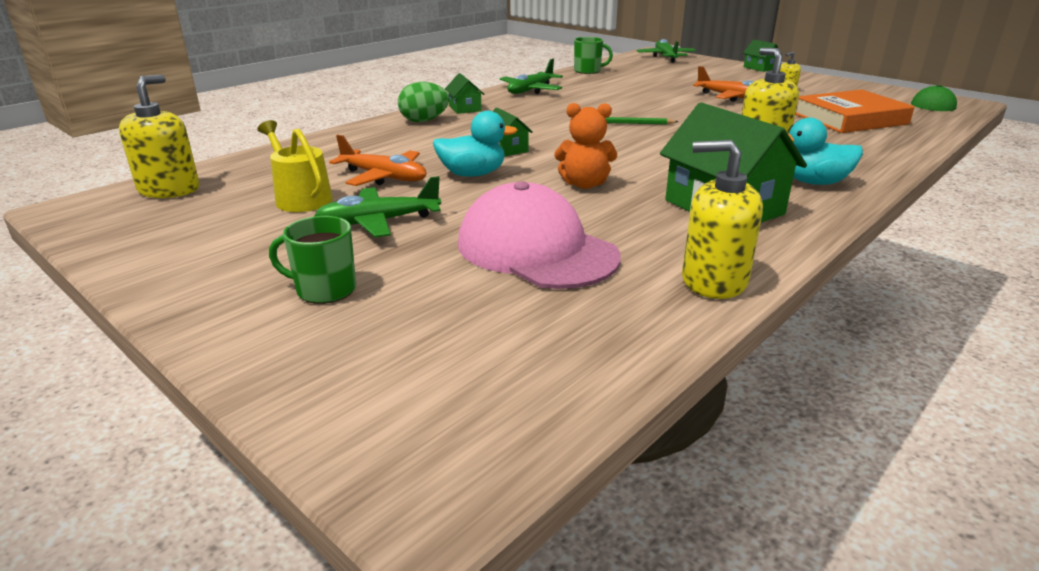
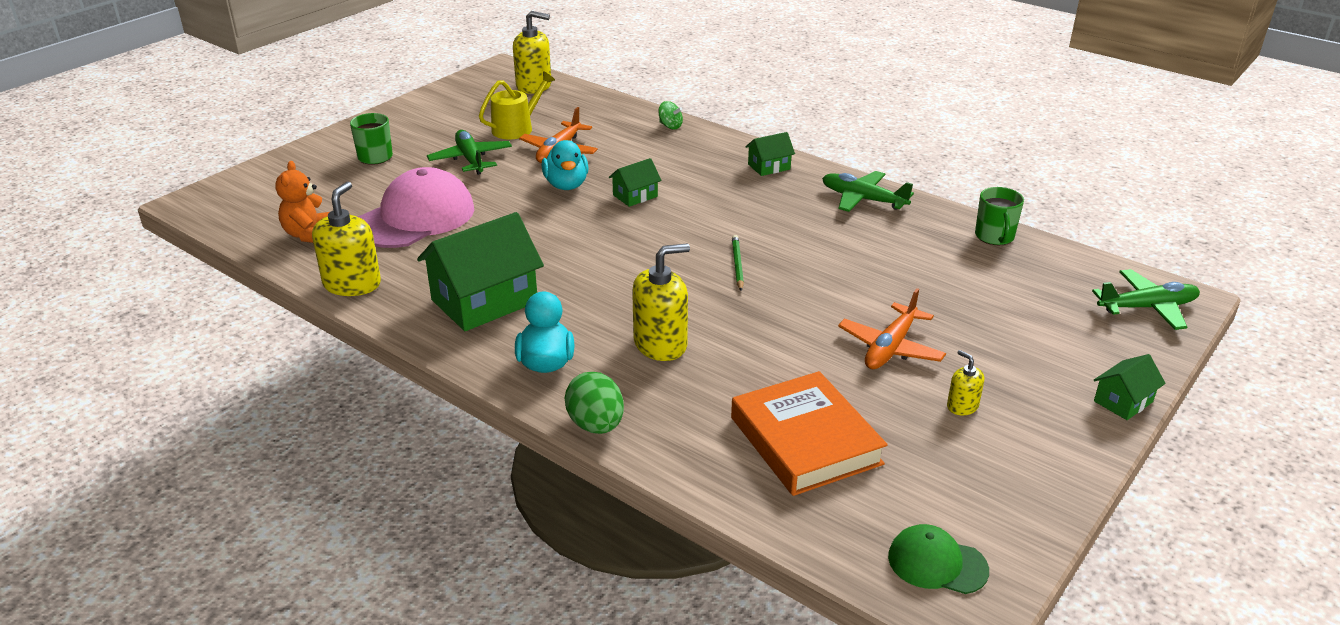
camera: 85 degrees right, 5 degrees up
green egg [398,82,449,122] -> green egg moved to [565,372,624,434]
orange teddy bear [554,103,617,189] -> orange teddy bear moved to [275,161,329,243]
none -> green spinning top [658,101,683,129]

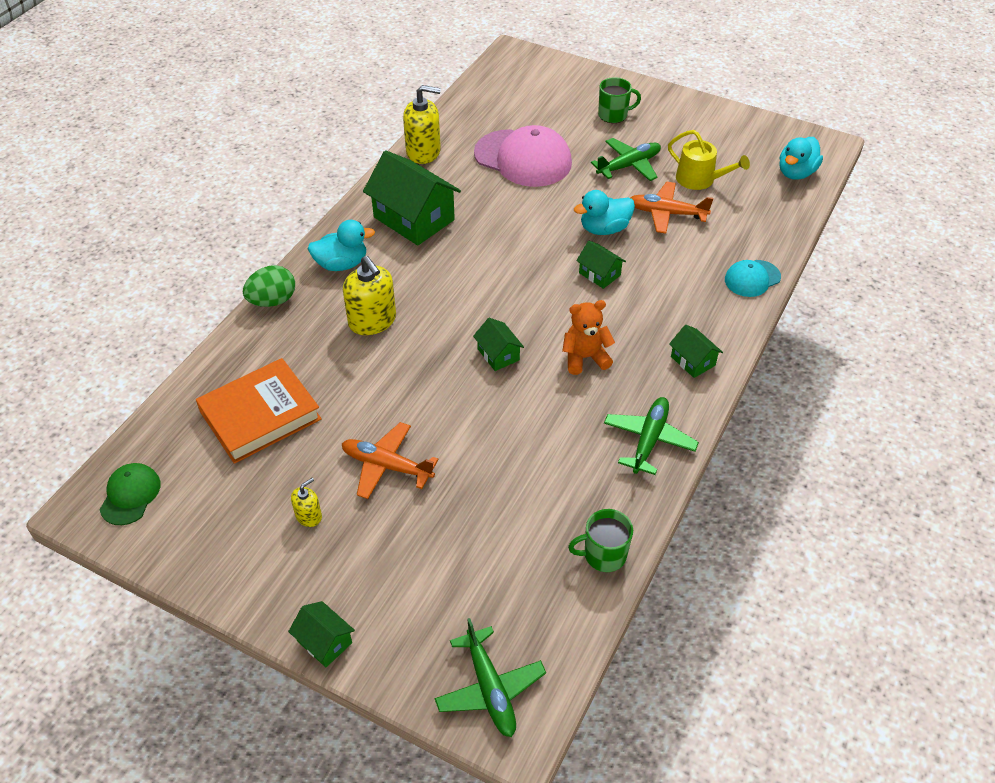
camera: 80 degrees right, 15 degrees up
orange teddy bear [275,161,329,243] -> orange teddy bear moved to [562,300,615,375]
yellow soap dispenser [513,11,551,94] -> turquoise duck [779,137,823,180]
green spinning top [658,101,683,129] -> turquoise cap [725,260,781,297]
green pencil [732,235,744,291] -> green house [473,318,524,371]

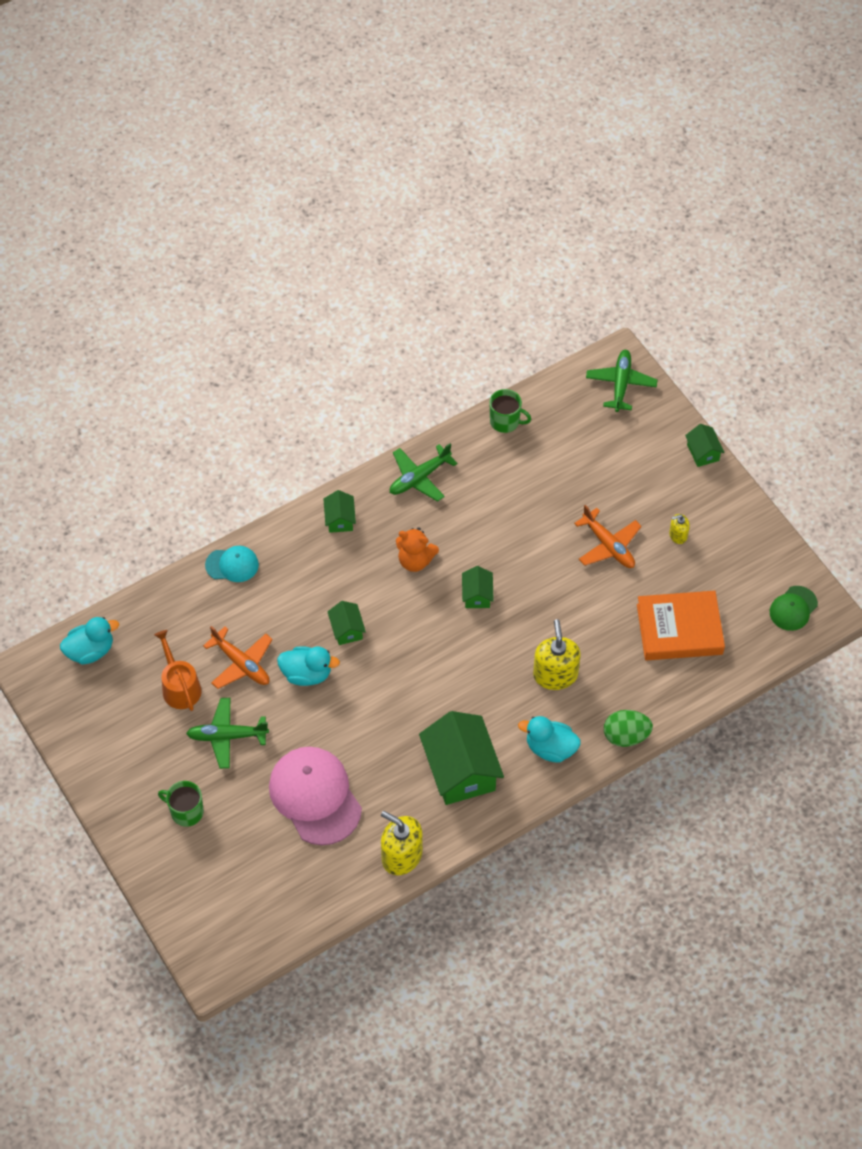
camera: 150 degrees left, 10 degrees up
yellow watering can [668,130,750,190] -> orange watering can [154,630,202,711]

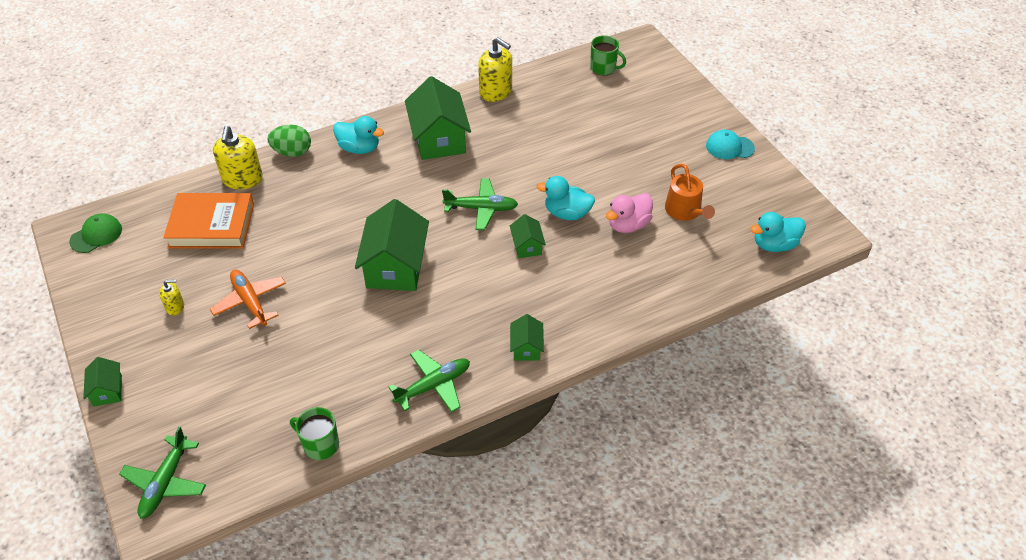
camera: 175 degrees left, 10 degrees down
green mug [158,781,204,827] -> green mug moved to [590,35,626,75]
green plane [186,698,269,769] -> green plane moved to [442,178,518,230]
orange plane [203,626,273,689] -> pink duck [606,193,653,233]
turquoise cap [205,546,259,582] -> turquoise cap moved to [706,130,755,159]
pink cap [269,747,362,845] -> none
orange teddy bear [396,527,439,572] -> none
green house [462,566,494,608] -> green house [355,199,429,291], size x2.05
yellow soap dispenser [533,619,581,690] -> yellow soap dispenser moved to [213,126,263,189]

